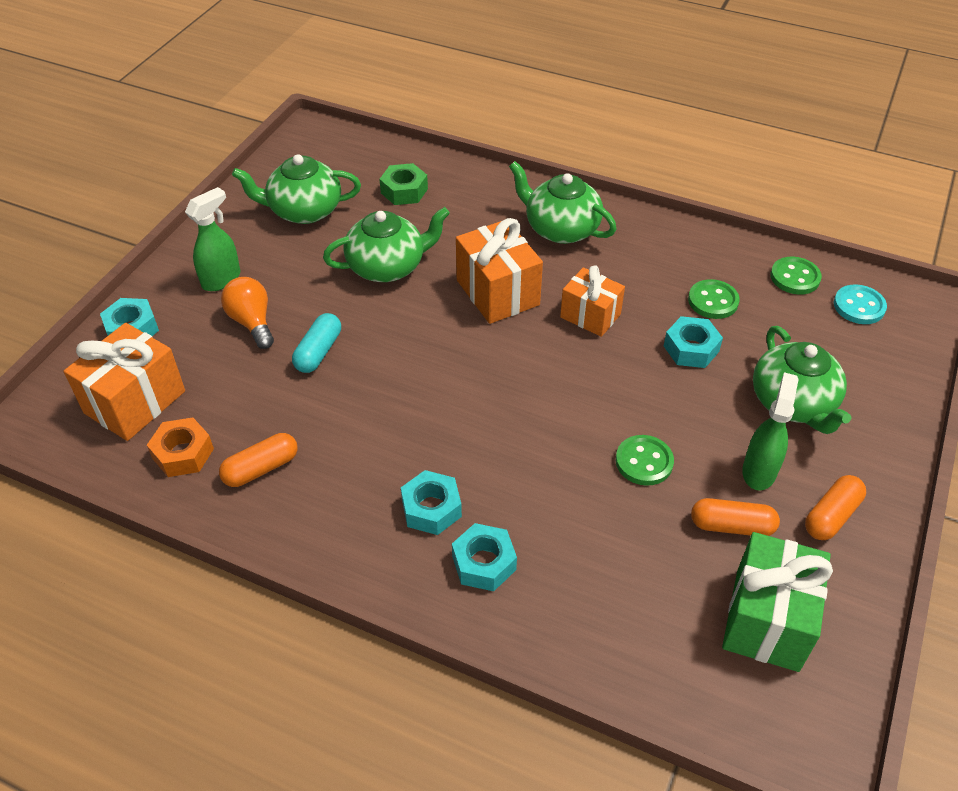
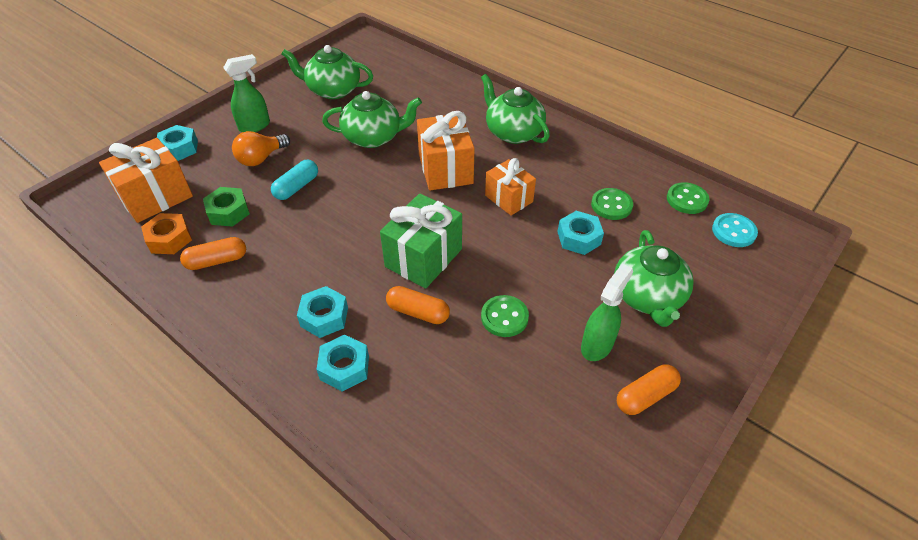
camera: 15 degrees right, 0 degrees up
orange light bulb [221,277,274,349] -> orange light bulb turned 120 degrees counterclockwise [232,131,290,166]
green nut [379,163,428,205] -> green nut moved to [203,187,250,227]
orange capsule [691,498,780,536] -> orange capsule moved to [386,286,450,324]
green gift [722,532,833,672] -> green gift moved to [380,193,462,289]

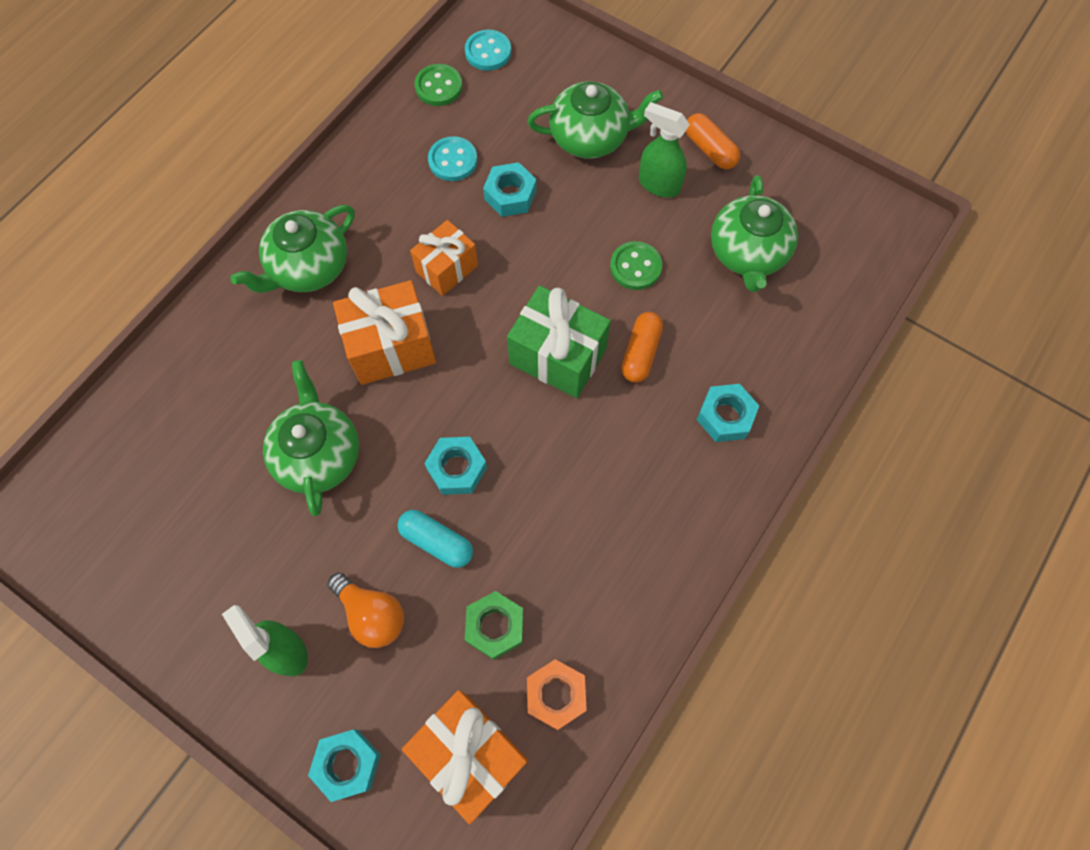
camera: 95 degrees left, 20 degrees up
orange capsule [180,237,246,270] -> none
green teapot [282,45,373,99] -> green teapot moved to [711,175,798,292]
turquoise nut [297,286,348,338] -> turquoise nut moved to [424,437,487,495]
green button [591,188,633,220] -> turquoise button [428,136,477,181]

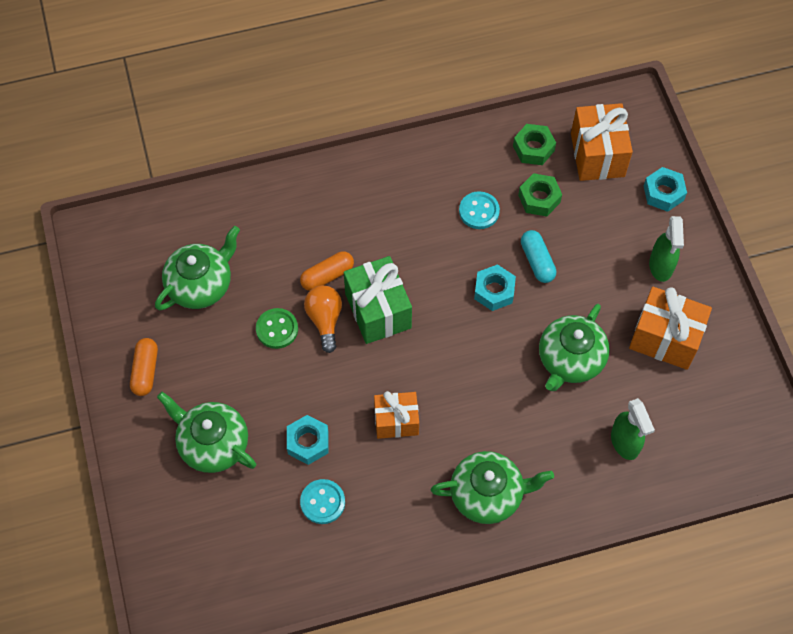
camera: 140 degrees left, 5 degrees down
orange light bulb [328,572,404,648] -> orange light bulb moved to [304,285,342,353]
orange gift [333,280,436,385] -> orange gift moved to [629,287,712,370]
green button [414,64,462,106] -> none
turquoise button [465,30,511,71] -> turquoise button moved to [459,191,500,229]
orange nut [527,659,587,730] -> green nut [513,124,556,165]
green spray bottle [639,102,690,197] -> green spray bottle moved to [611,398,655,460]
turquoise nut [697,384,759,442] -> none

